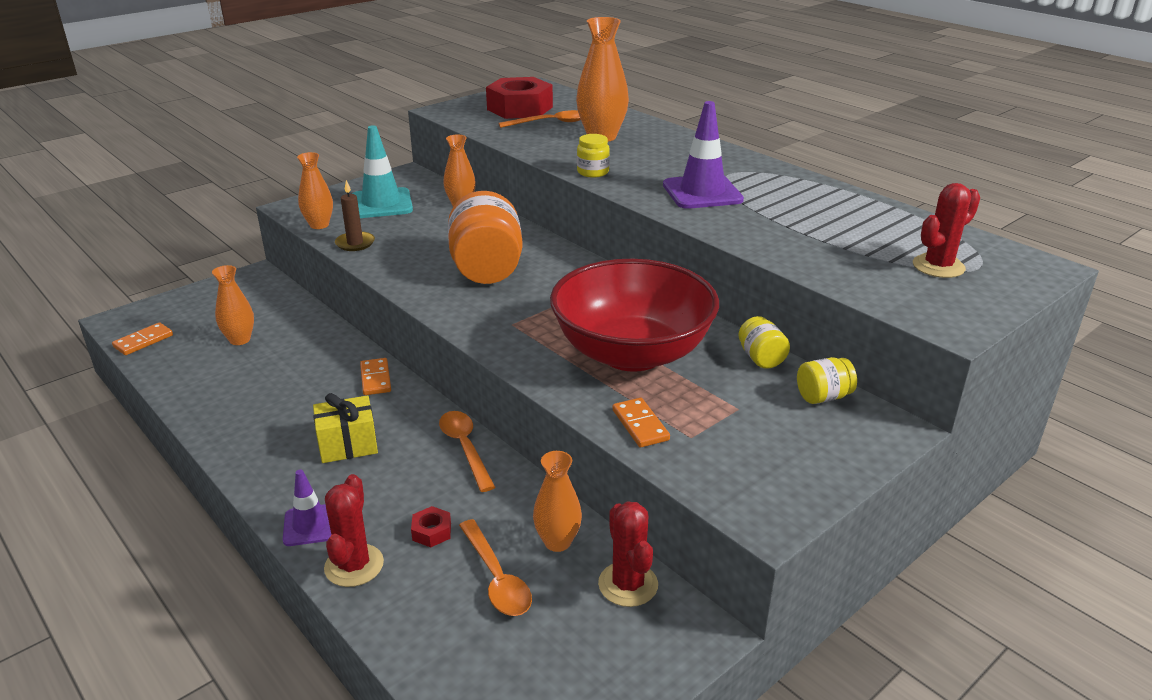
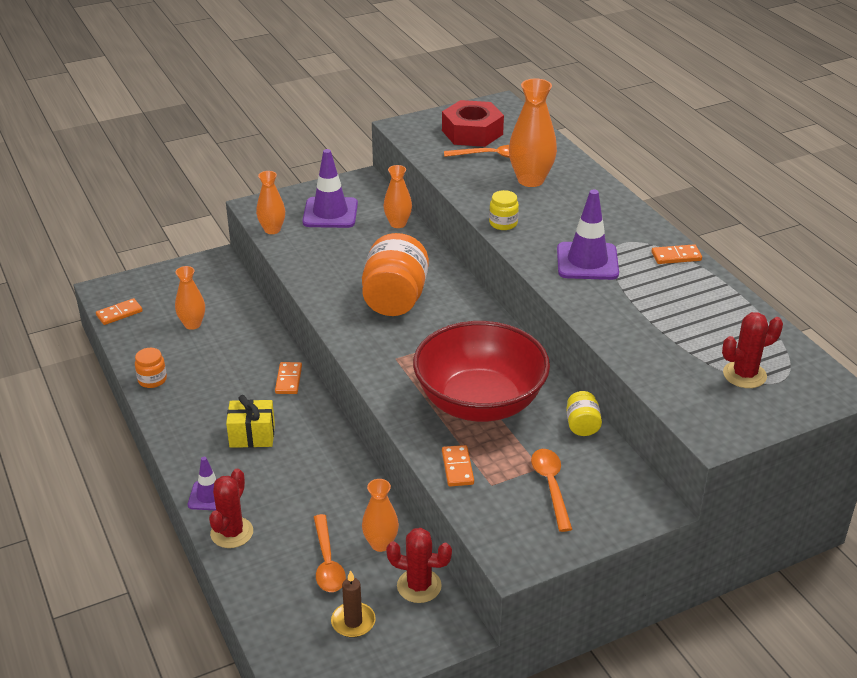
camera: 15 degrees right, 5 degrees up
brown candle [335,180,375,251] -> brown candle moved to [331,570,376,637]
turquoise traffic cone [352,125,413,218] -> purple traffic cone [302,149,358,228]
red nut [411,506,451,547] -> none
orange spoon [439,411,495,492] -> orange spoon moved to [531,449,572,532]
red cactus [598,501,658,607] -> red cactus turned 75 degrees counterclockwise [386,528,452,603]
yellow jar [797,357,857,404] -> none
none -> orange jar [135,348,167,388]
none -> orange domino [652,244,702,264]

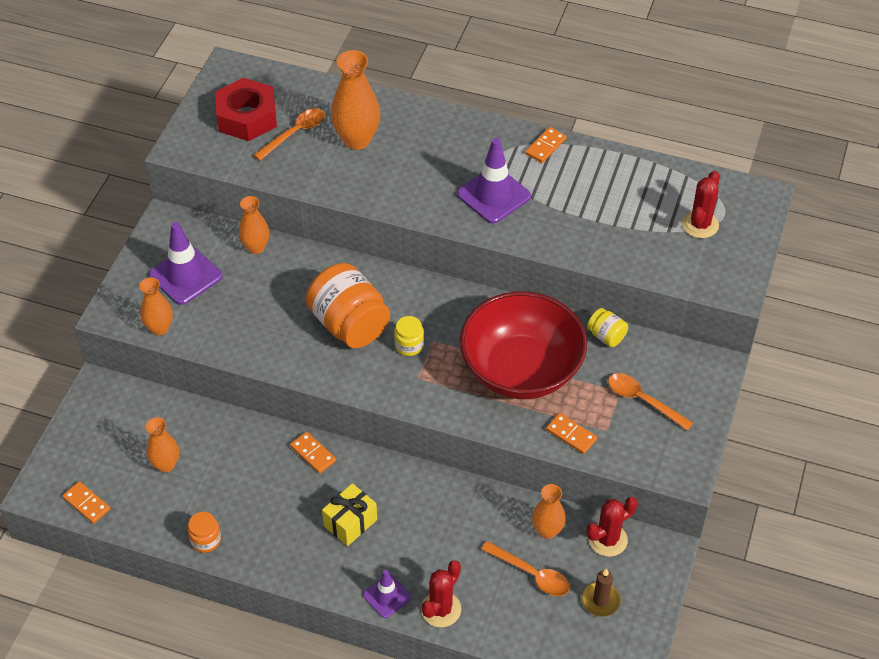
camera: 45 degrees left, 15 degrees up
orange domino [96,298,143,325] -> orange domino turned 60 degrees counterclockwise [62,481,110,524]
red cactus [209,468,253,548] -> red cactus turned 60 degrees clockwise [421,560,461,627]
yellow jar [489,190,519,230] -> yellow jar moved to [394,316,424,356]

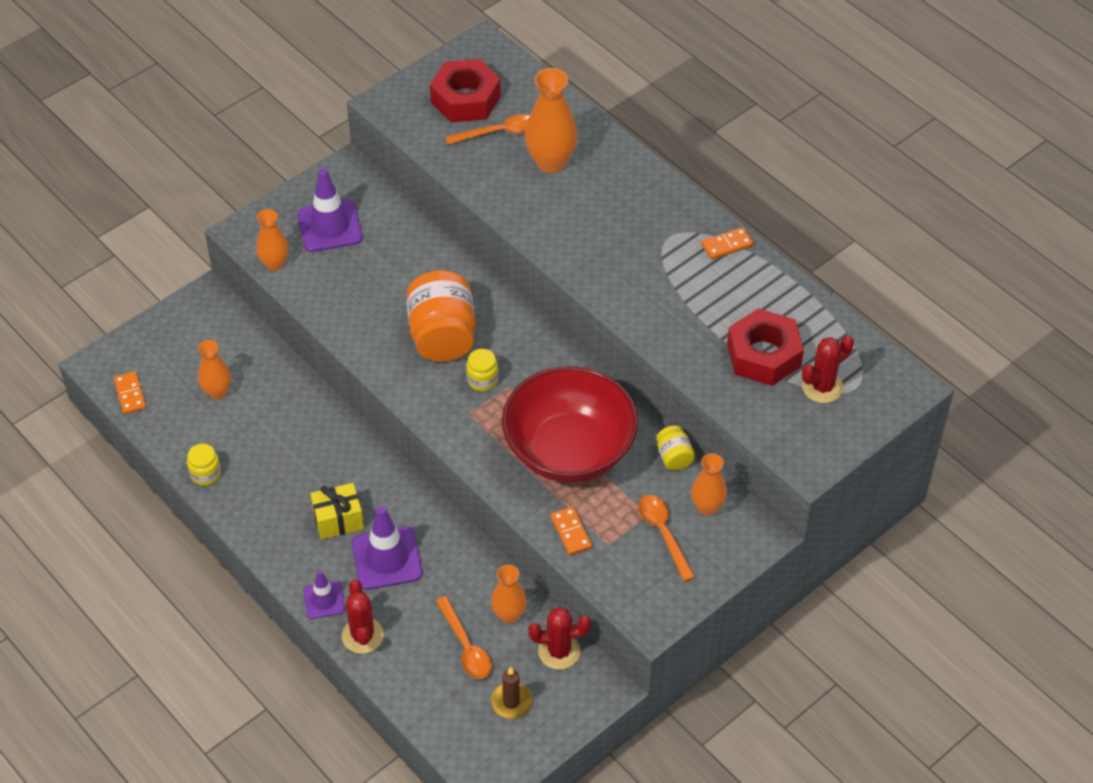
camera: 30 degrees right, 0 degrees up
orange jar [188,512,221,553] -> yellow jar [187,444,221,486]
orange vase [239,196,269,254] -> orange vase moved to [691,453,727,515]
orange domino [290,432,336,474] -> none
red cactus [421,560,461,627] -> red cactus turned 75 degrees counterclockwise [342,580,384,654]
purple traffic cone [457,138,531,224] -> purple traffic cone moved to [352,506,423,590]
none -> red nut [727,308,804,386]

